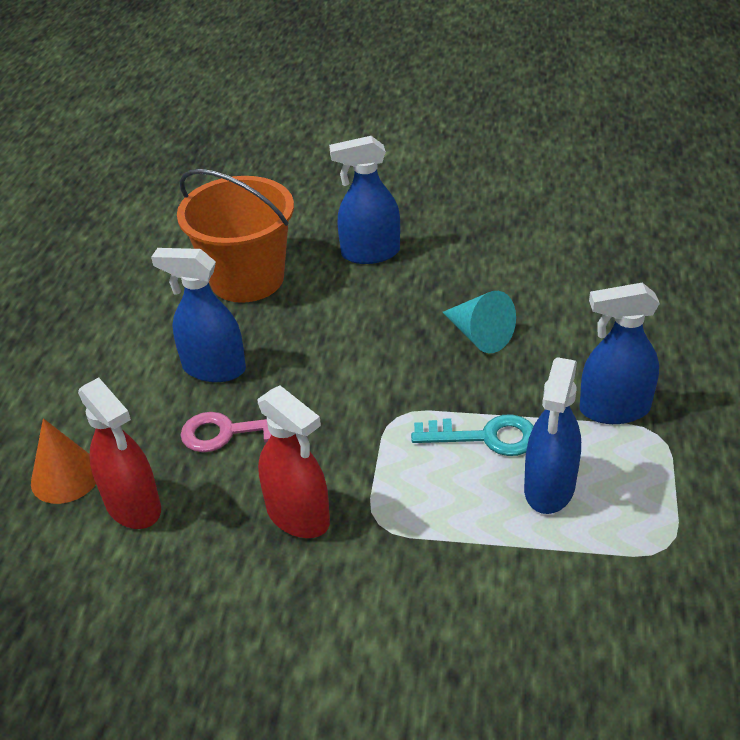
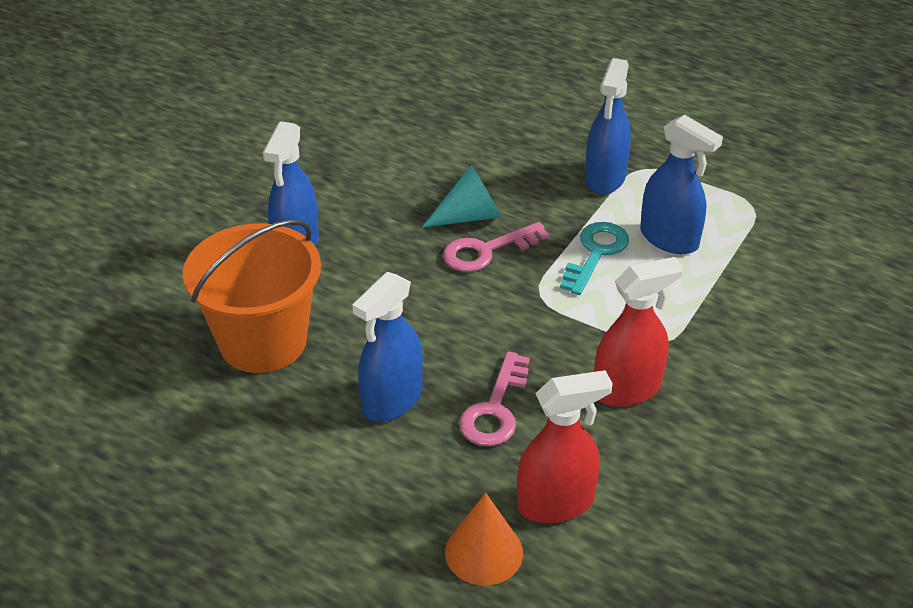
camera: 70 degrees left, 0 degrees up
none -> pink key [443,222,549,272]

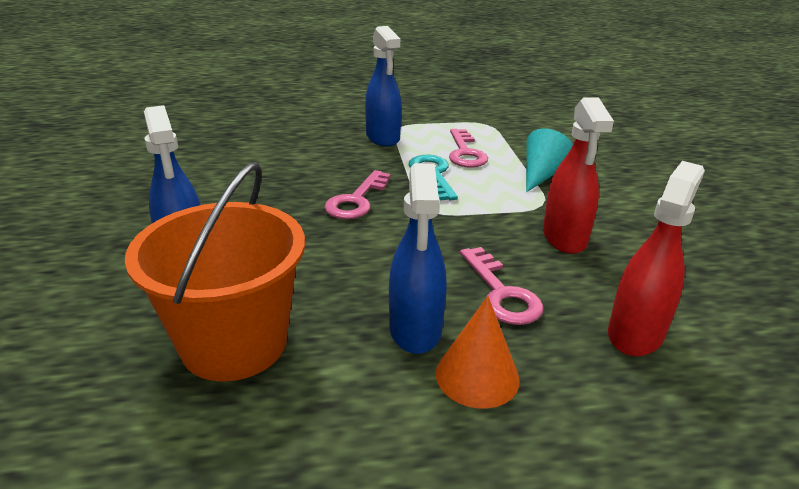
camera: 40 degrees left, 10 degrees down
turquoise cone [422,165,501,227] -> turquoise cone moved to [526,128,573,192]
orange cone [445,493,523,585] -> orange cone moved to [436,296,520,409]
red spray bottle [594,257,684,407] -> red spray bottle turned 150 degrees clockwise [543,97,614,254]
blue spray bottle [640,115,723,254] -> pink key [449,129,488,168]

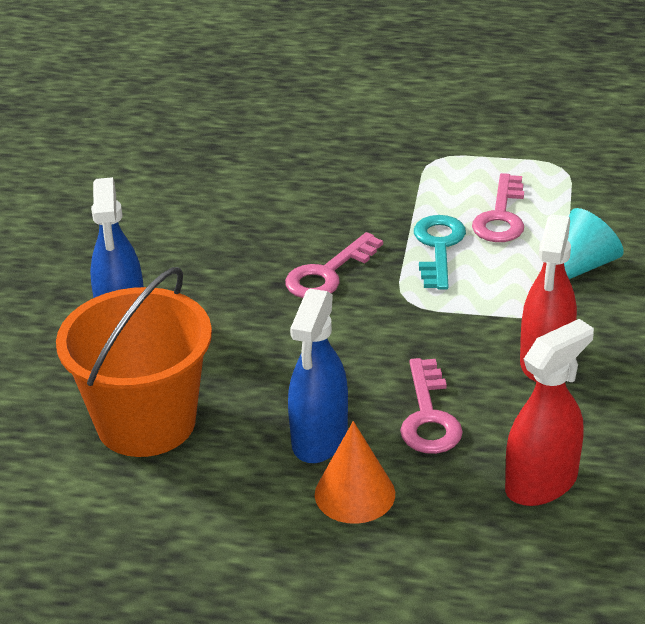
camera: 20 degrees right, 5 degrees up
blue spray bottle [365,26,402,147] -> none

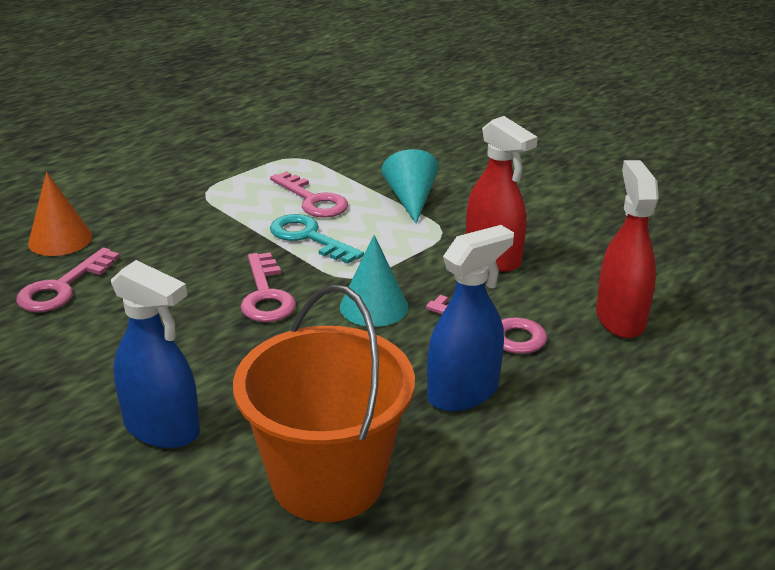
camera: 55 degrees left, 5 degrees down
blue spray bottle [288,288,348,463] -> blue spray bottle turned 90 degrees counterclockwise [427,225,514,411]
orange cone [315,421,395,524] -> orange cone moved to [28,172,92,256]
none -> pink key [16,247,120,312]
none -> turquoise cone [340,235,408,327]

